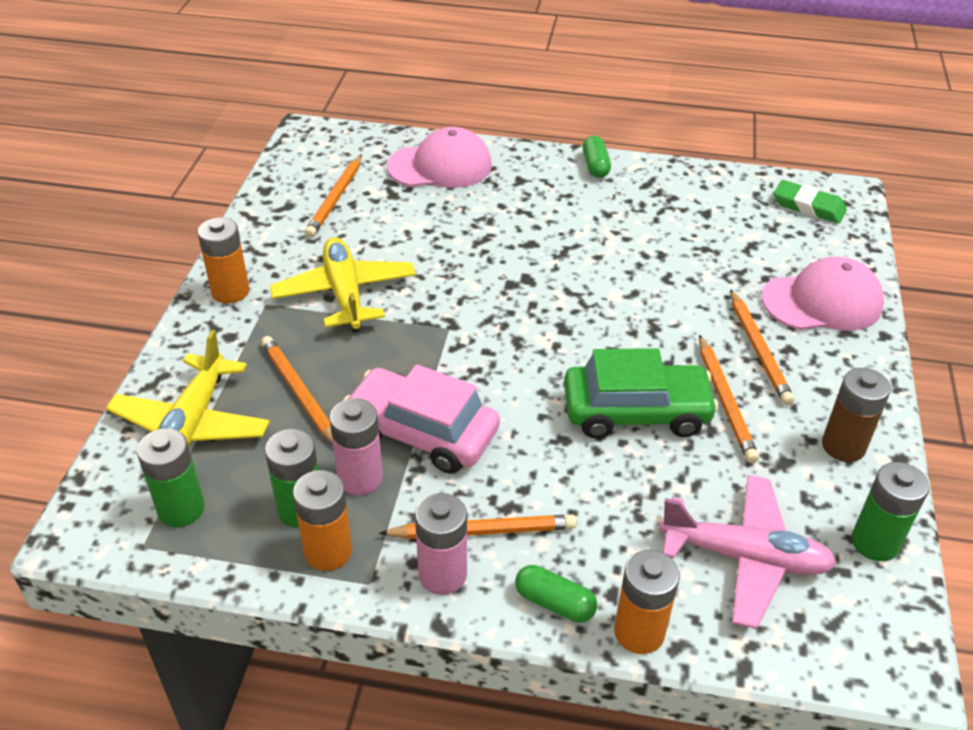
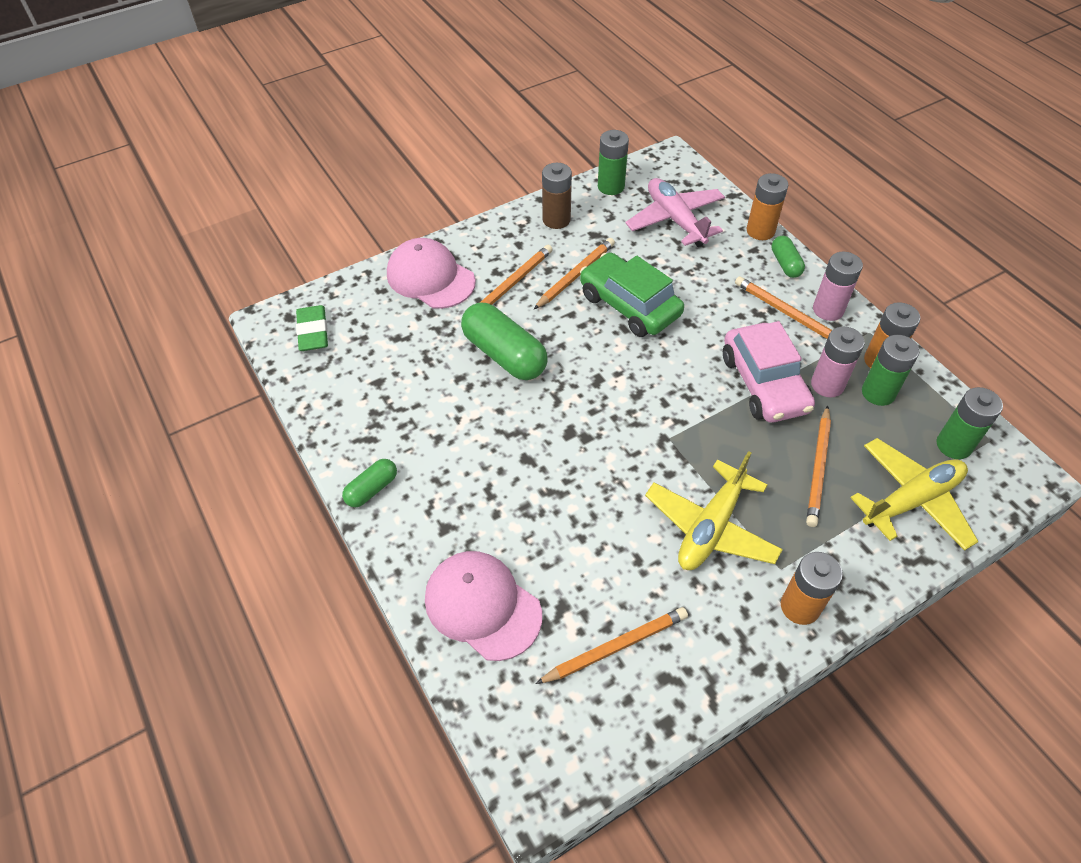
camera: 130 degrees left, 10 degrees up
none -> green capsule [461,303,547,380]

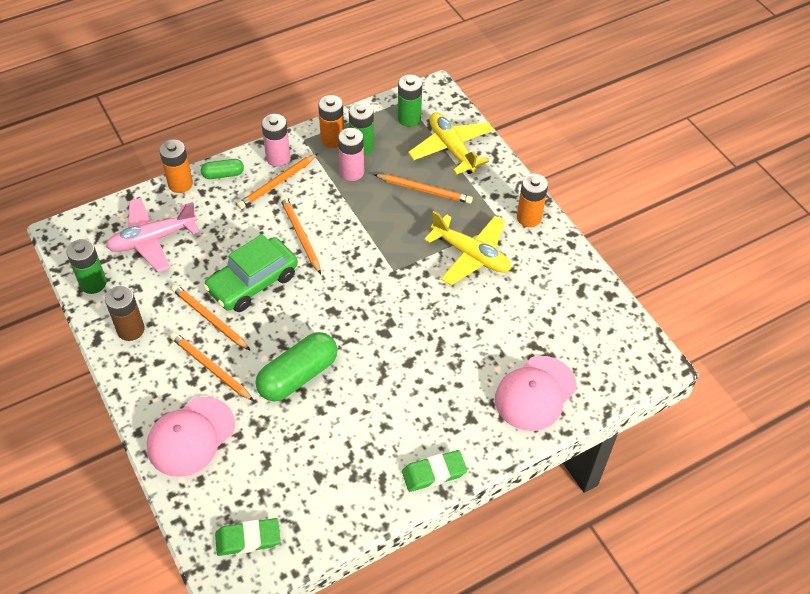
camera: 90 degrees left, 0 degrees up
green capsule [342,459,397,507] -> green eraser [402,450,467,492]
orange pencil [535,607,688,684] -> orange pencil moved to [280,195,321,274]
pink car [723,321,815,423] -> none

